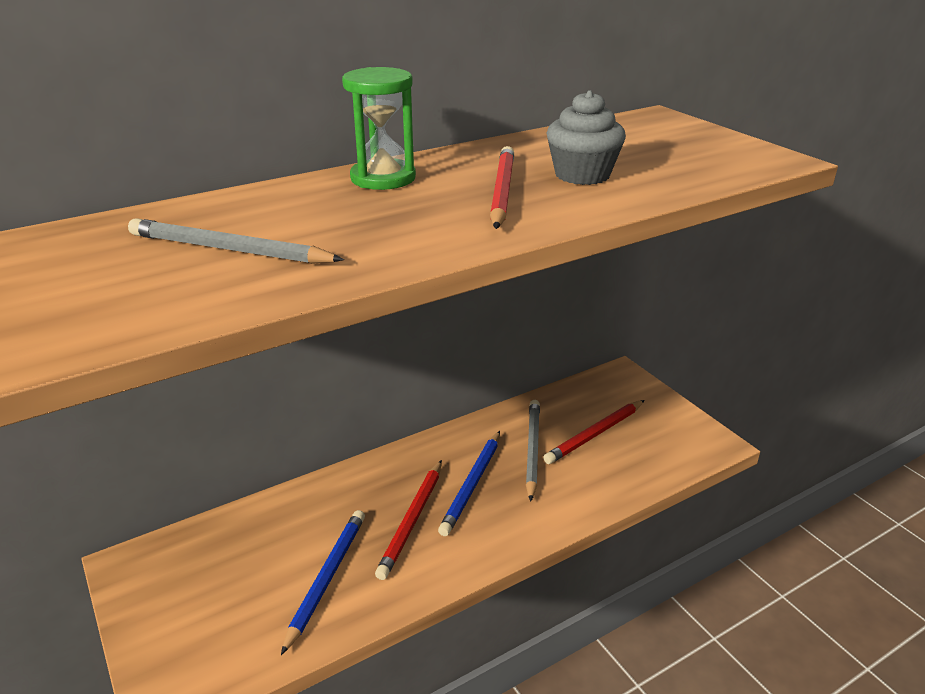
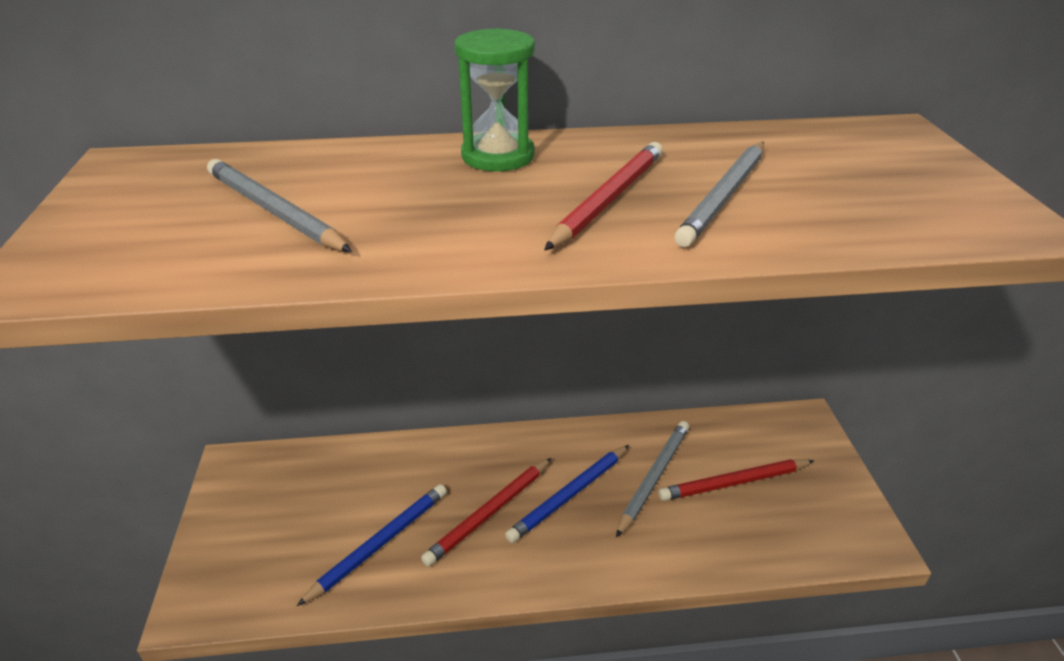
camera: 25 degrees right, 5 degrees up
grey cupcake [547,90,626,185] -> grey pencil [674,142,764,247]

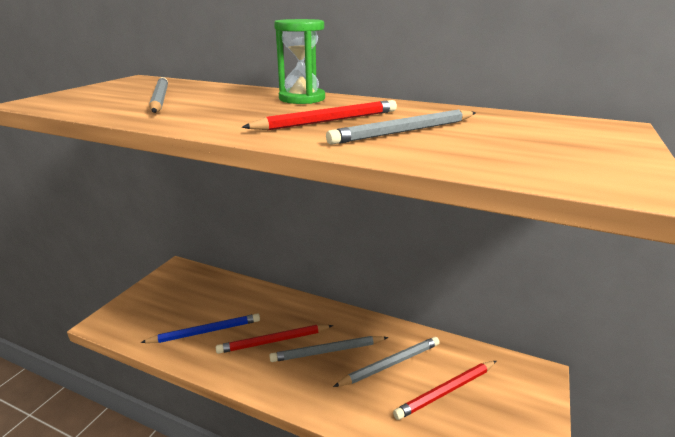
camera: 30 degrees right, 10 degrees down
blue pencil [505,445,629,543] -> grey pencil [269,336,388,362]
red pencil [658,459,814,501] -> red pencil turned 45 degrees counterclockwise [393,361,496,420]

